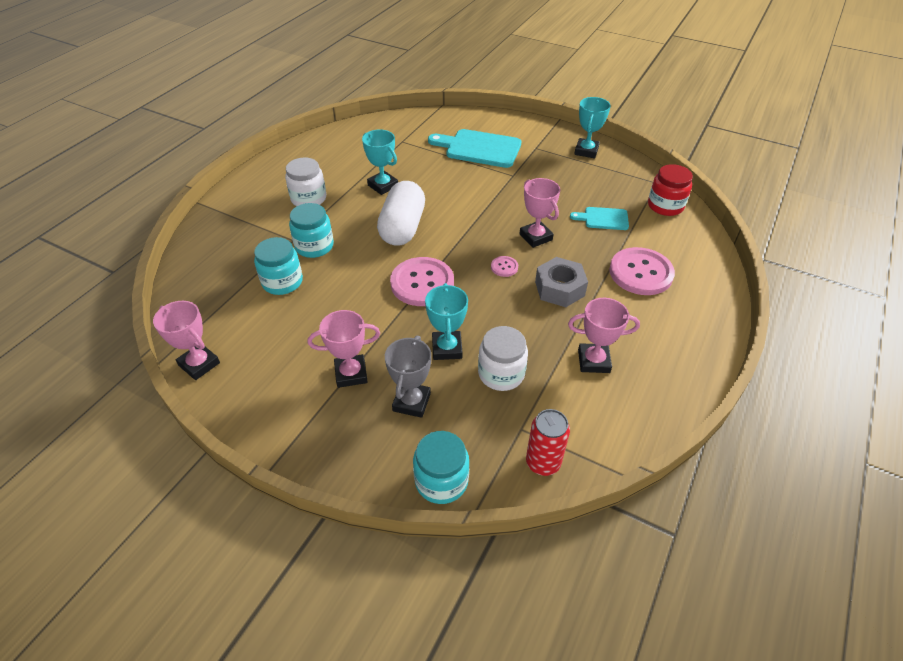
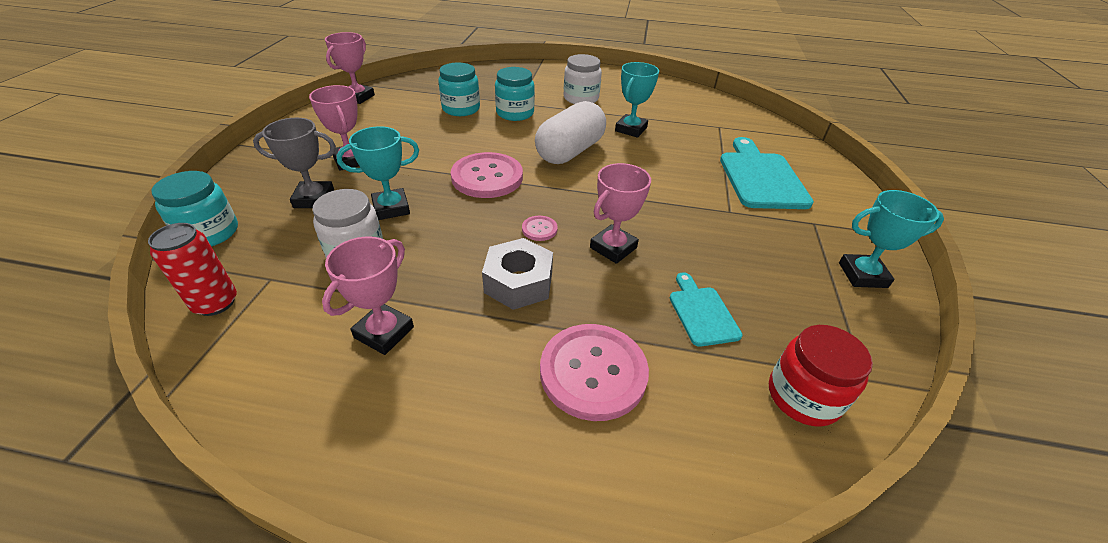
camera: 70 degrees right, 5 degrees down
white capsule [377,181,425,246] -> white capsule turned 45 degrees counterclockwise [535,101,606,164]
pink trophy [568,298,640,373] -> pink trophy turned 45 degrees clockwise [322,237,414,355]

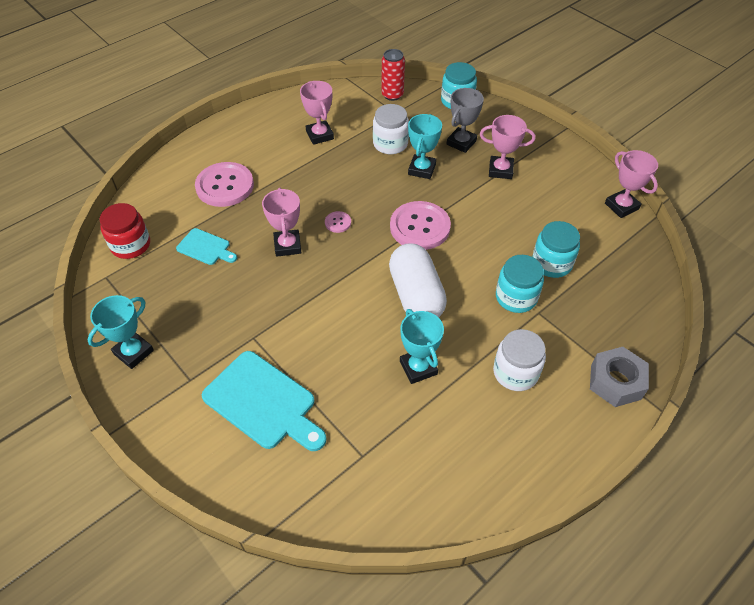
camera: 130 degrees right, 10 degrees up
grey nut [482,238,553,310] -> grey nut moved to [590,347,649,407]

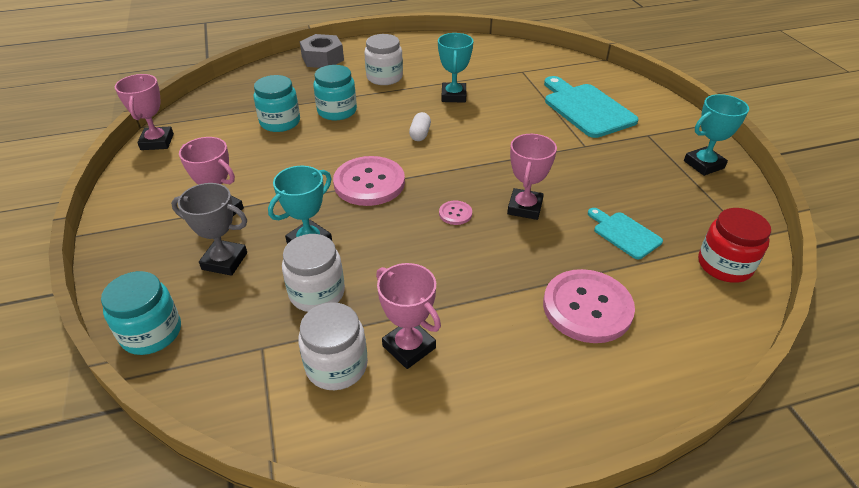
camera: 155 degrees left, 10 degrees down
pink trophy [300,81,334,145] -> pink trophy turned 45 degrees counterclockwise [376,263,441,369]
red can [381,49,405,101] -> none
white capsule [389,243,447,318] -> white capsule [409,112,431,141], size x0.43
grey trophy [447,88,484,153] -> grey trophy turned 45 degrees clockwise [171,183,247,276]
none -> white jar [298,302,368,390]

